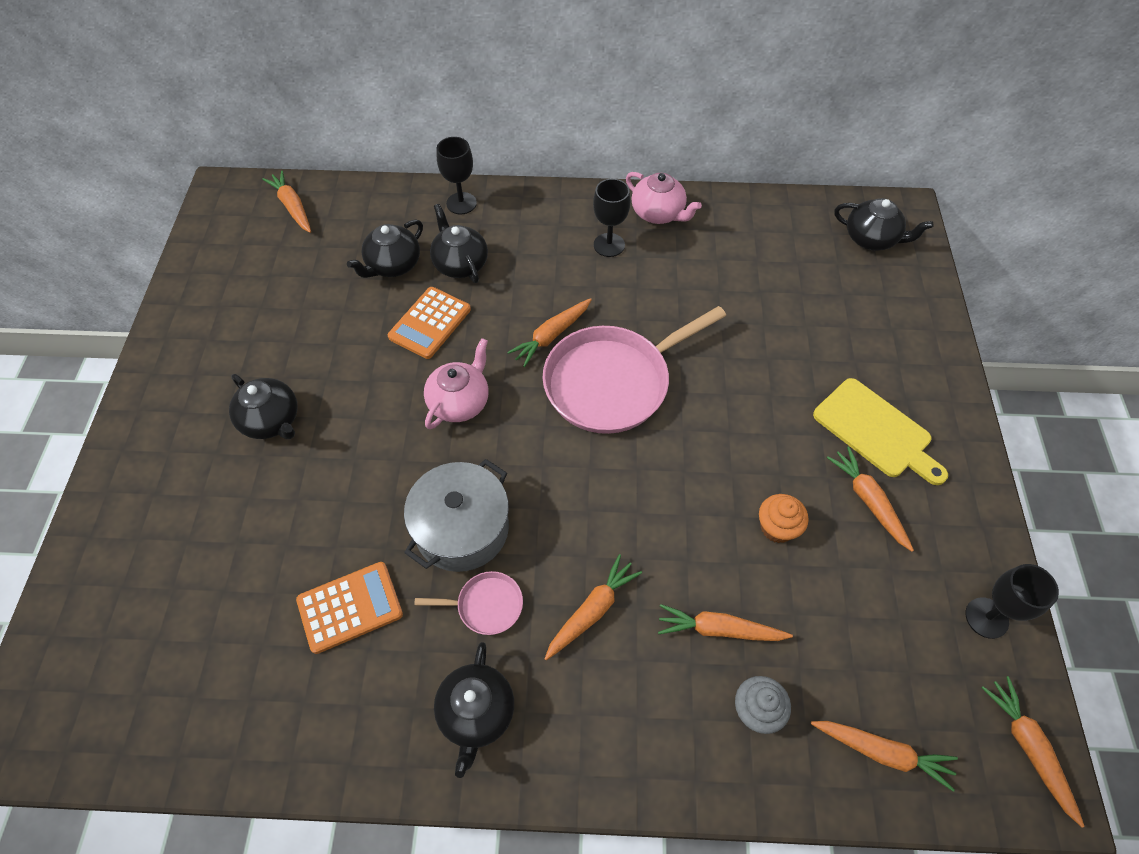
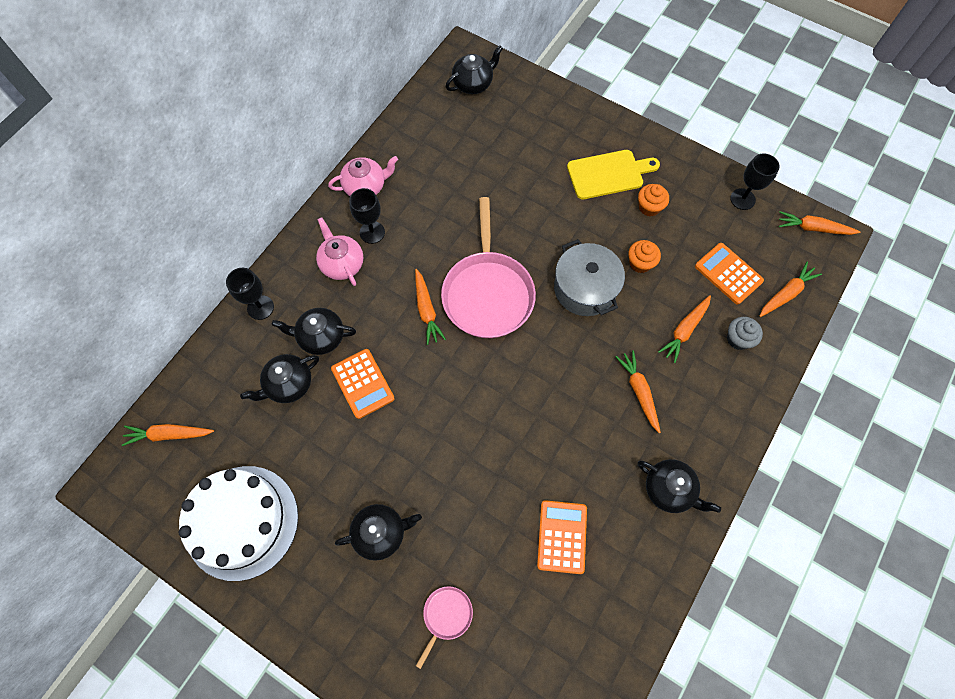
camera: 60 degrees left, 10 degrees up
black teapot [347,219,423,278] -> black teapot turned 75 degrees clockwise [240,354,319,403]
grey pot [404,459,509,572] -> grey pot moved to [554,239,625,316]
pink pan [414,571,523,635] -> pink pan moved to [416,586,473,669]
pink teapot [424,338,489,429] -> pink teapot moved to [316,217,363,286]
orange carrot [827,447,914,552] -> orange cupcake [638,184,669,217]
none -> white cake [179,466,298,581]
none -> orange calculator [695,243,764,305]

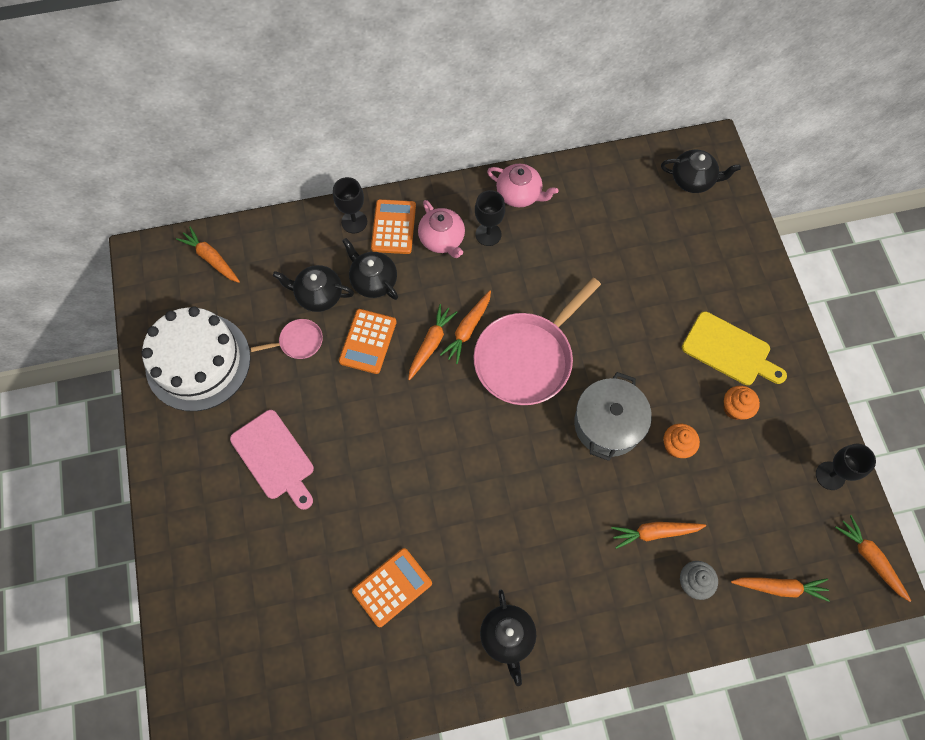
camera: 45 degrees right, 0 degrees up
pink teapot [316,217,363,286] -> pink teapot turned 135 degrees clockwise [418,200,465,258]
black teapot [335,504,422,561] -> pink cutting board [230,410,314,510]
pink pan [416,586,473,669] -> pink pan moved to [251,319,323,359]
orange carrot [615,350,661,434] -> orange carrot moved to [408,304,457,380]
orange calculator [695,243,764,305] -> orange calculator moved to [371,199,416,254]

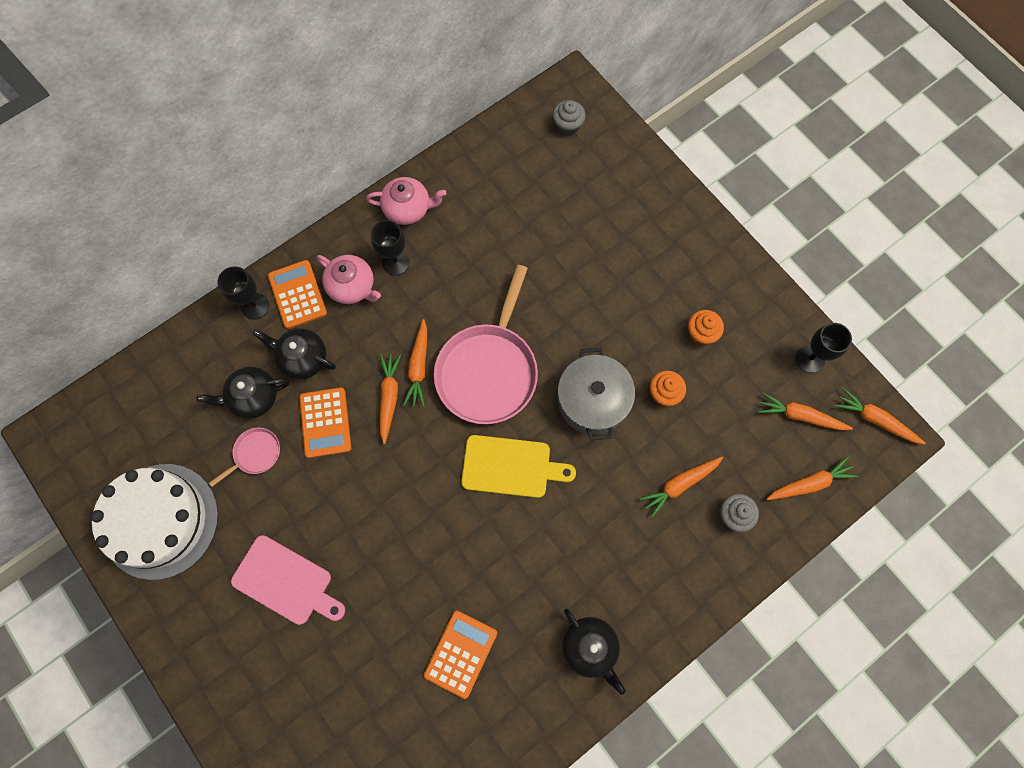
camera: 25 degrees left, 5 degrees up
orange carrot [176,227,240,283] -> orange carrot moved to [758,393,853,431]
black teapot [661,150,741,193] -> grey cupcake [553,100,586,136]
yellow cutting board [682,311,787,385] -> yellow cutting board moved to [461,435,576,498]

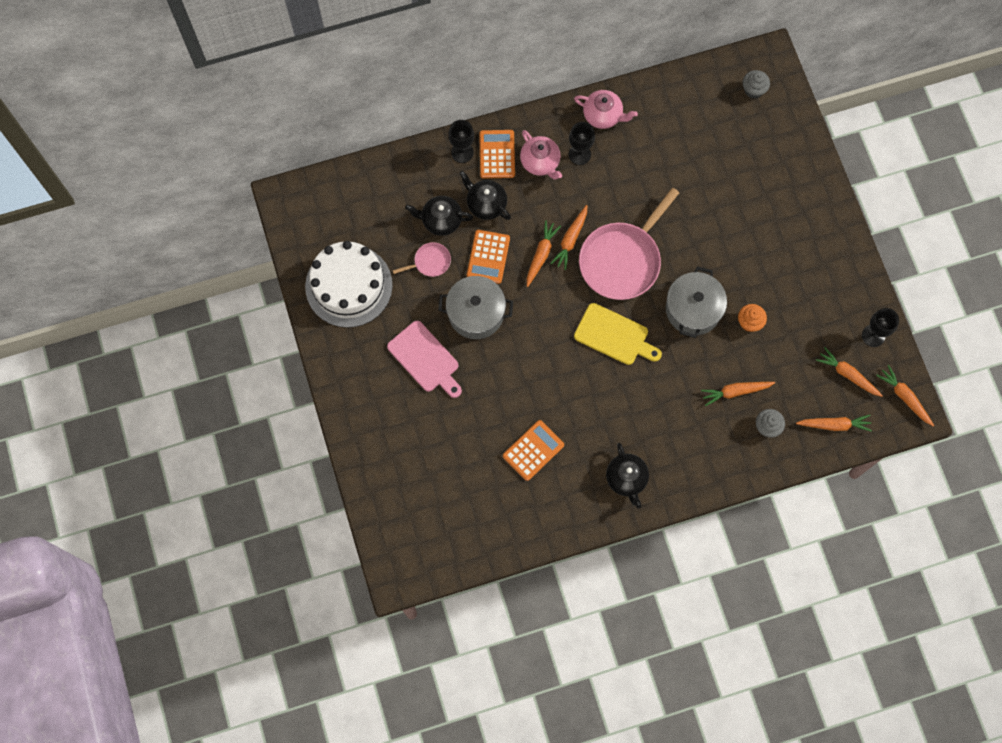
camera: 20 degrees right, 0 degrees up
orange cupcake [688,310,724,345] -> none
none -> grey pot [438,276,513,339]

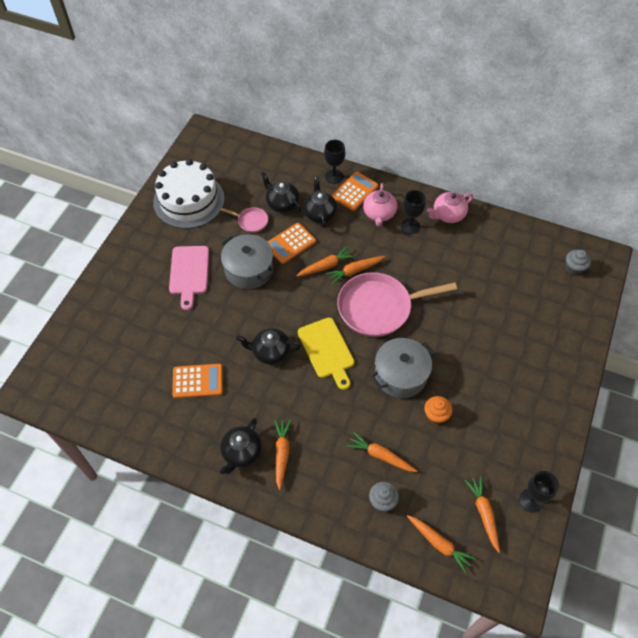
camera: 40 degrees right, 15 degrees down
pink teapot [574,90,638,129] -> pink teapot turned 90 degrees clockwise [427,192,473,223]
orange carrot [876,365,934,426] -> orange carrot moved to [275,420,291,490]
none -> black teapot [236,328,301,365]

